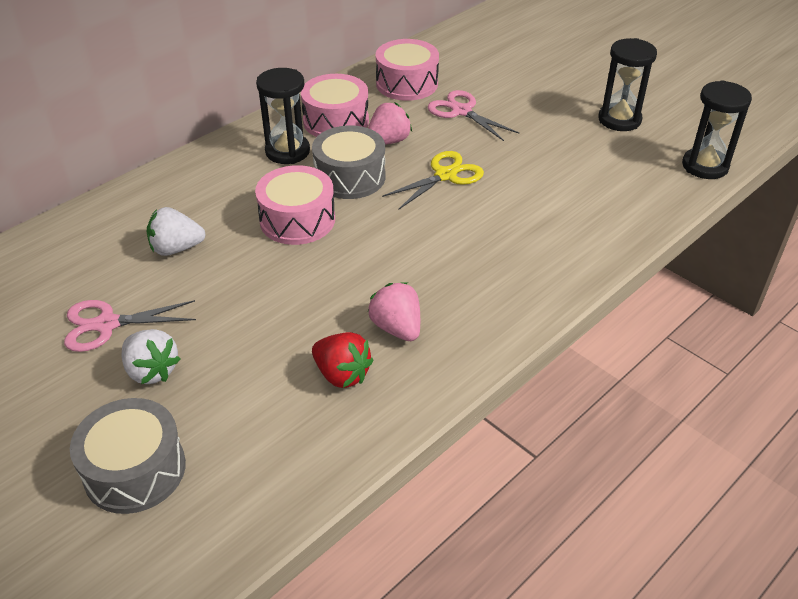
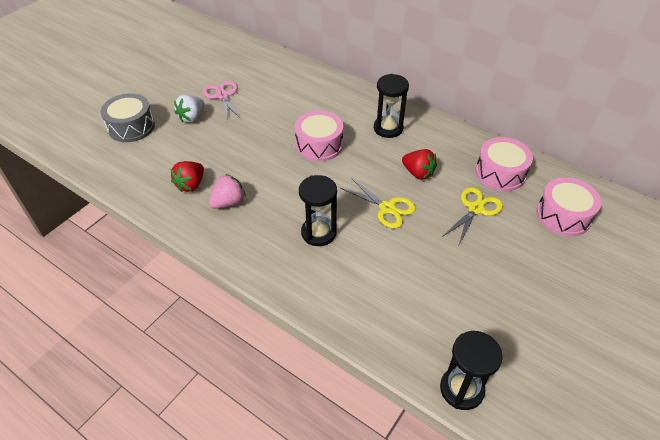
camera: 80 degrees right, 5 degrees up
white strawberry [146,207,206,256] -> none
pink drum [301,74,369,137] -> pink drum moved to [536,177,602,236]
grey drum [312,126,386,199] -> none
pink strawberry [368,102,412,145] -> red strawberry [402,149,437,180]
pink scissors [427,90,519,141] -> yellow scissors [442,187,503,245]
black hourglass [598,38,657,131] -> black hourglass moved to [299,175,337,246]

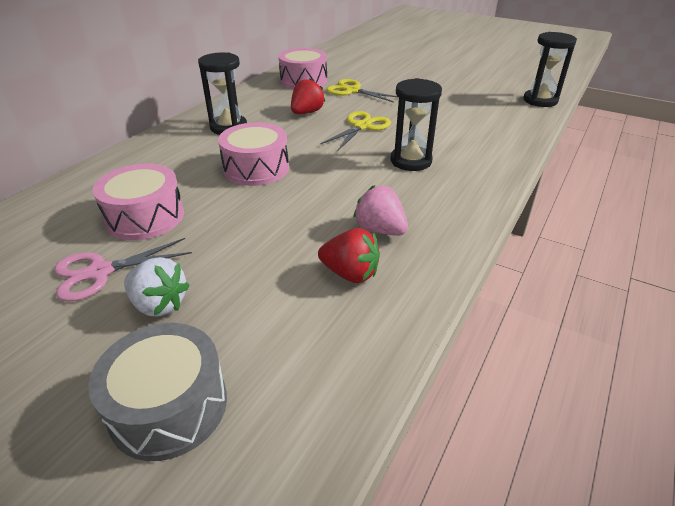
camera: 95 degrees left, 10 degrees down
pink drum [536,177,602,236] -> pink drum moved to [93,163,184,240]

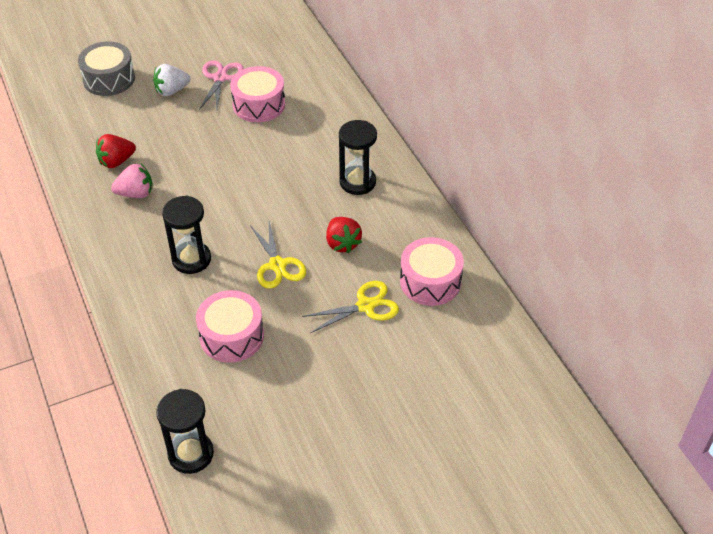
camera: 125 degrees right, 10 degrees up
pink drum [218,122,289,186] -> pink drum moved to [196,290,264,363]

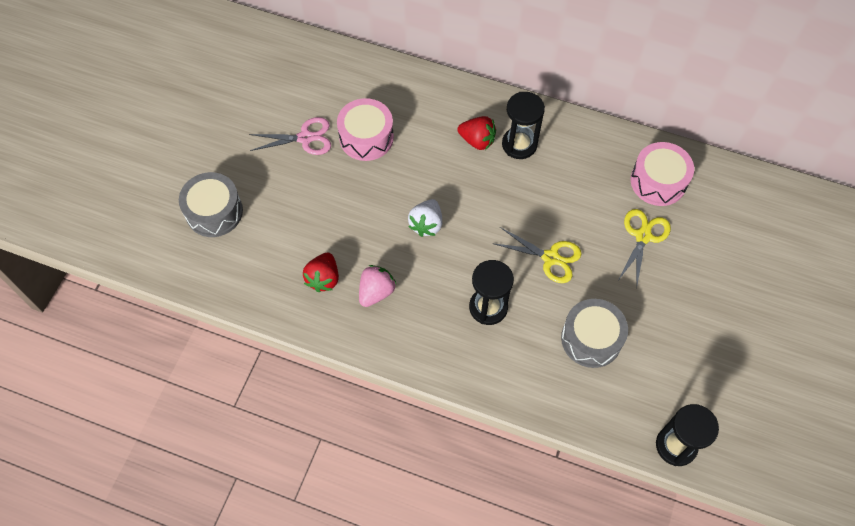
camera: 45 degrees left, 15 degrees up
white strawberry [153,64,191,96] -> white strawberry moved to [408,199,442,237]
pink drum [196,290,264,363] -> grey drum [561,299,628,368]
pink scissors [199,60,244,110] -> pink scissors turned 120 degrees clockwise [249,117,331,155]
red strawberry [326,217,362,253] -> red strawberry moved to [457,116,496,150]

